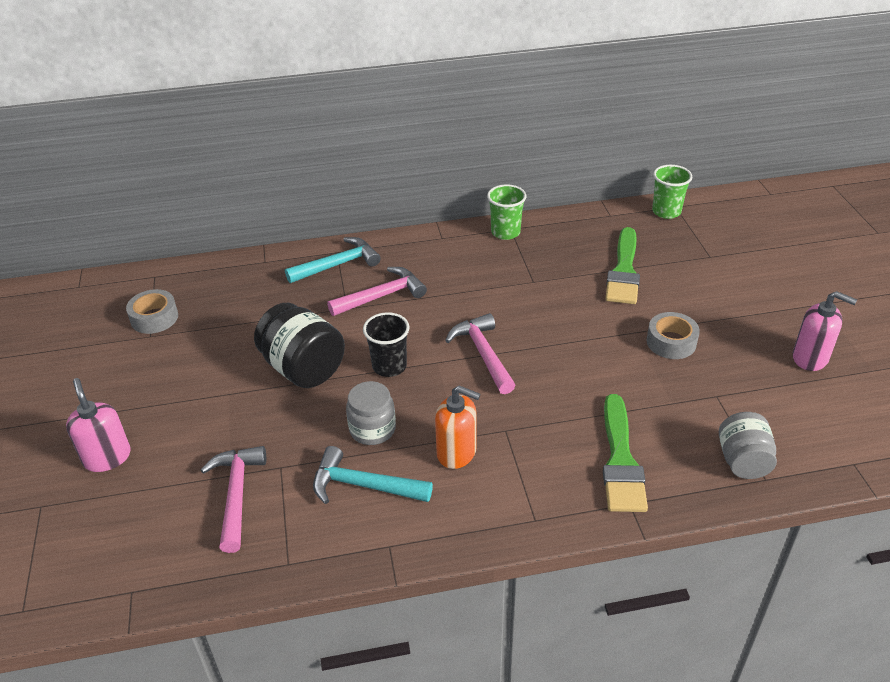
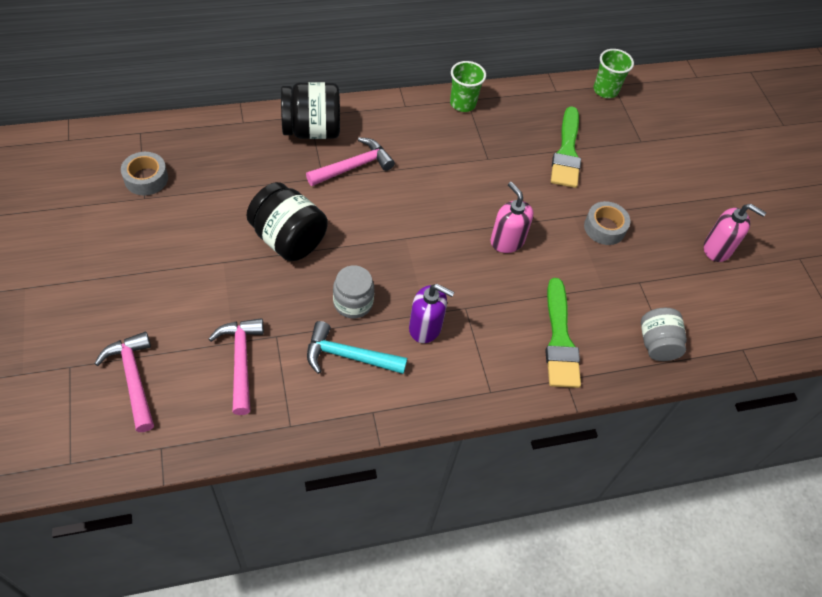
camera: 10 degrees left, 15 degrees up
pink soap dispenser [66,378,131,472] -> pink soap dispenser moved to [490,182,534,253]
turquoise hammer [285,237,381,283] -> black jar [281,82,340,139]
black cup [363,312,410,377] -> none
orange soap dispenser [435,386,480,469] -> purple soap dispenser [409,284,454,343]
pink hammer [445,313,516,394] -> pink hammer moved to [94,332,154,432]

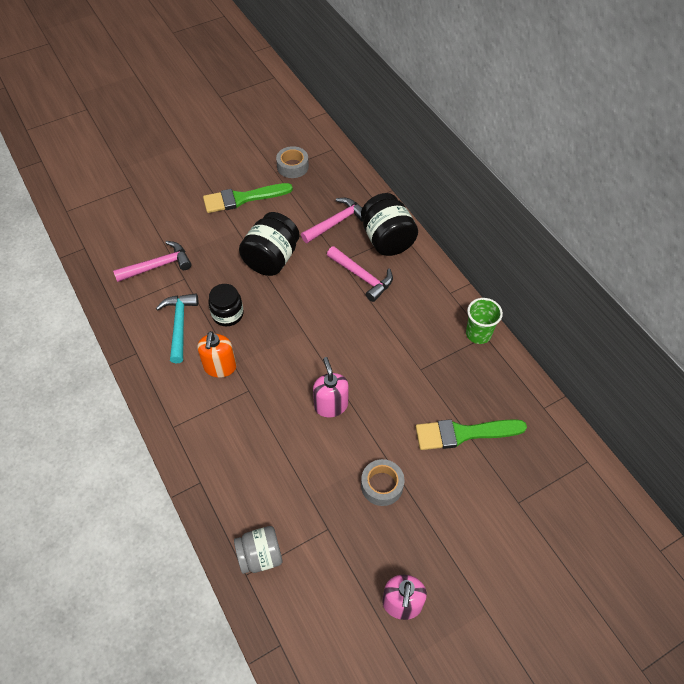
camera: 80 degrees right, 0 degrees up
pink hammer [94,332,154,432] -> pink hammer moved to [301,198,363,243]
grey jar [333,265,374,318] -> black jar [208,284,244,326]
purple soap dispenser [409,284,454,343] -> orange soap dispenser [197,331,237,378]
pink soap dispenser [490,182,534,253] -> pink soap dispenser turned 60 degrees counterclockwise [313,357,349,417]
green brush [545,278,581,388] -> green brush moved to [203,183,293,213]
green cup [594,49,634,98] -> none

